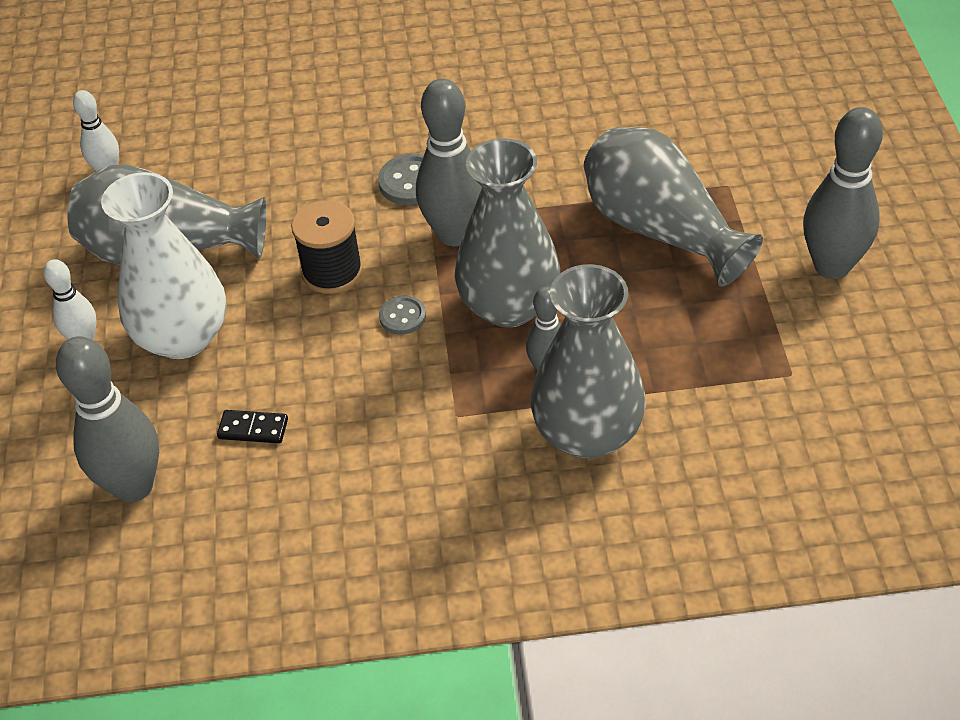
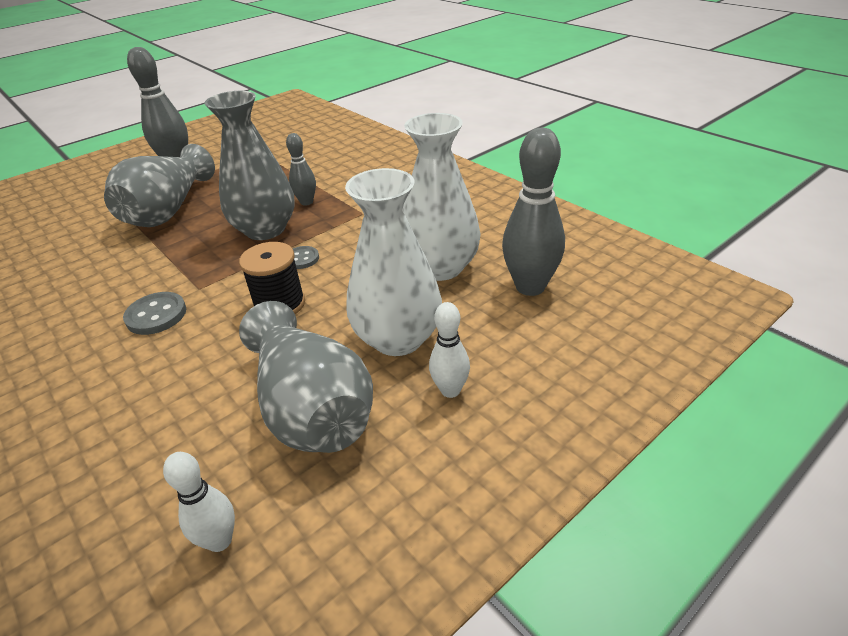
camera: 125 degrees left, 10 degrees down
black domino [217,410,288,443] -> white vase [403,113,480,281]
grey bowling pin [416,79,482,246] -> none
grey vase [531,264,646,459] -> none

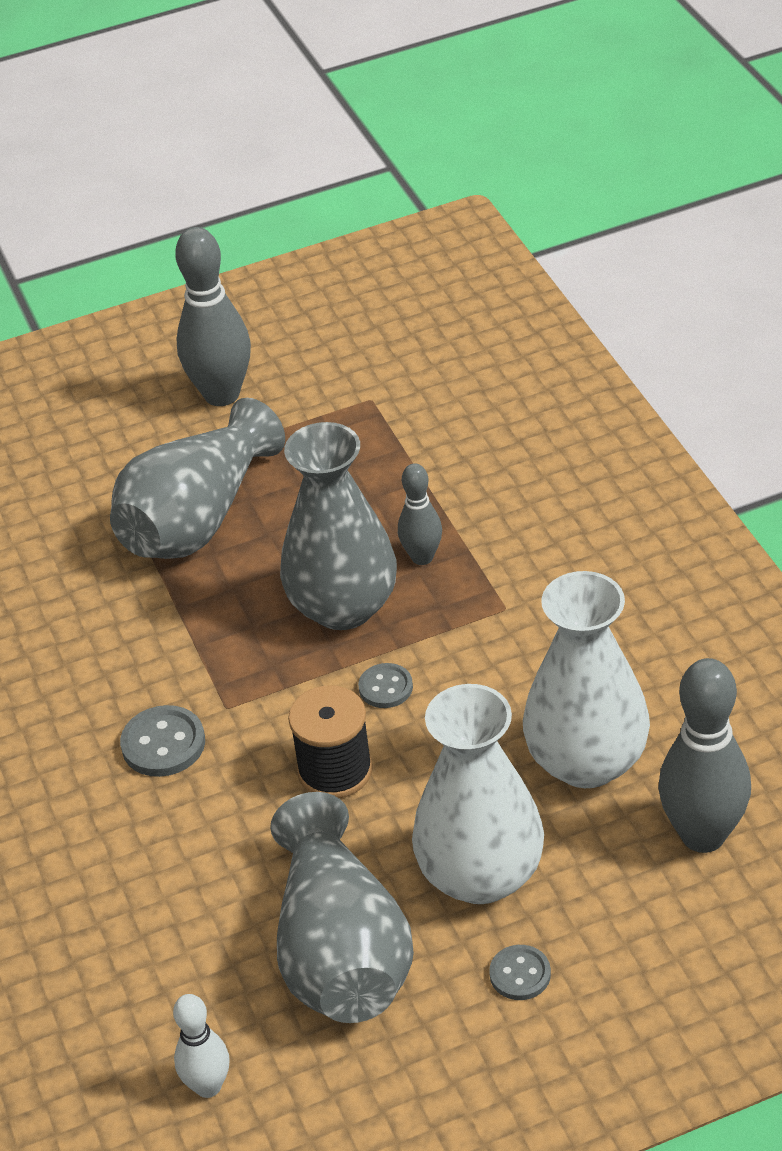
camera: 20 degrees right, 5 degrees up
white bowling pin [429,302,470,398] -> grey button [489,945,551,1000]

